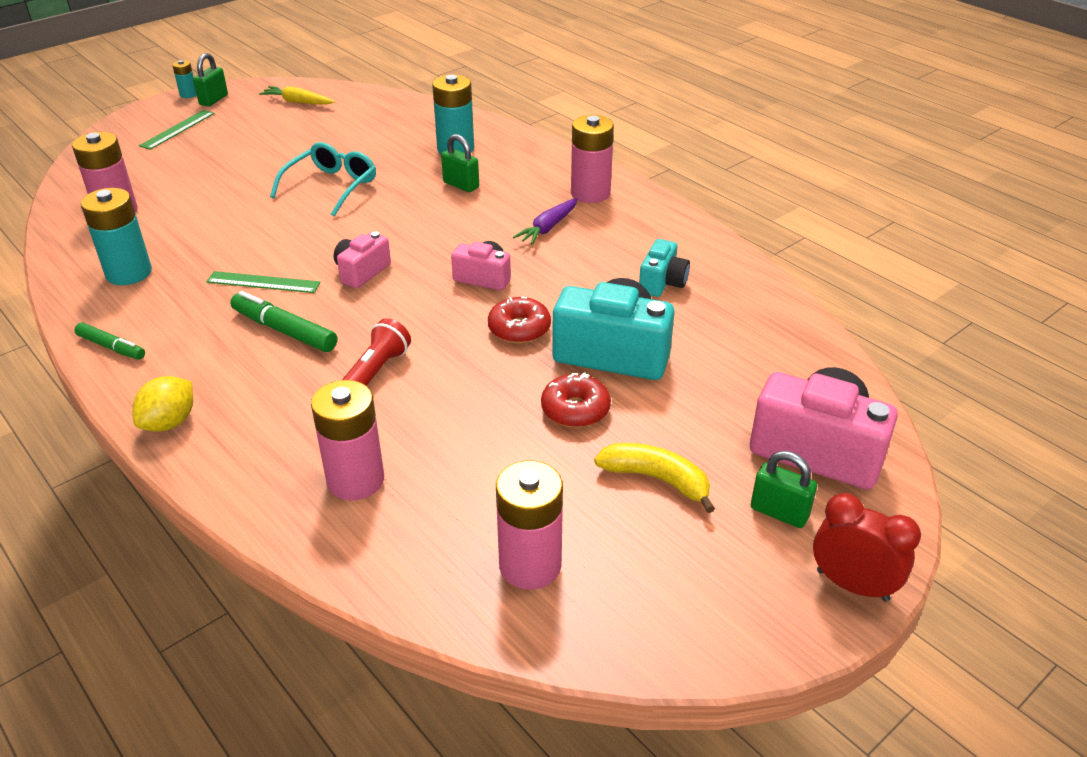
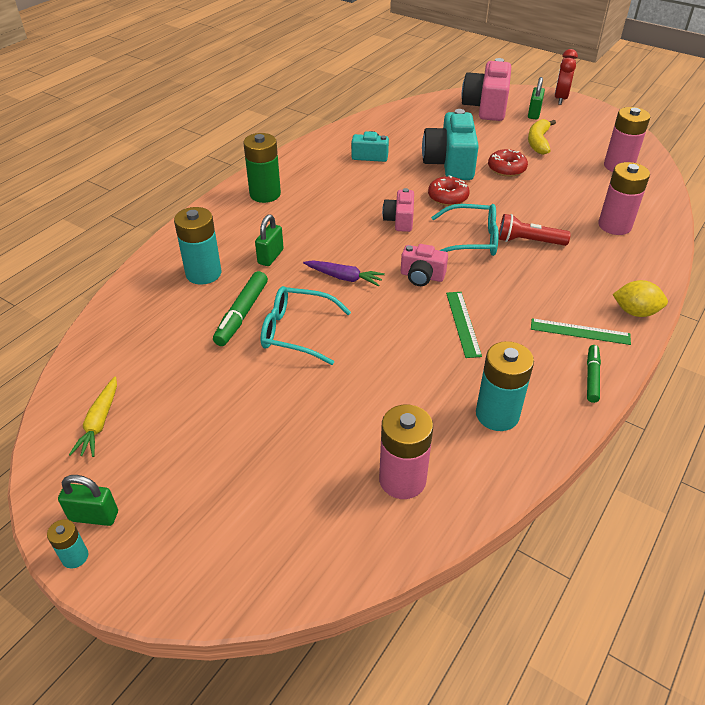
camera: 105 degrees left, 5 degrees up
green ruler [139,110,214,150] -> green ruler moved to [531,318,631,345]
green marker [230,291,337,352] -> green marker moved to [213,271,268,346]
purple carrot [513,198,578,245] -> purple carrot moved to [303,260,385,286]
pink battery [571,115,614,203] -> green battery [243,133,281,203]
none -> turquoise glasses [431,204,498,256]

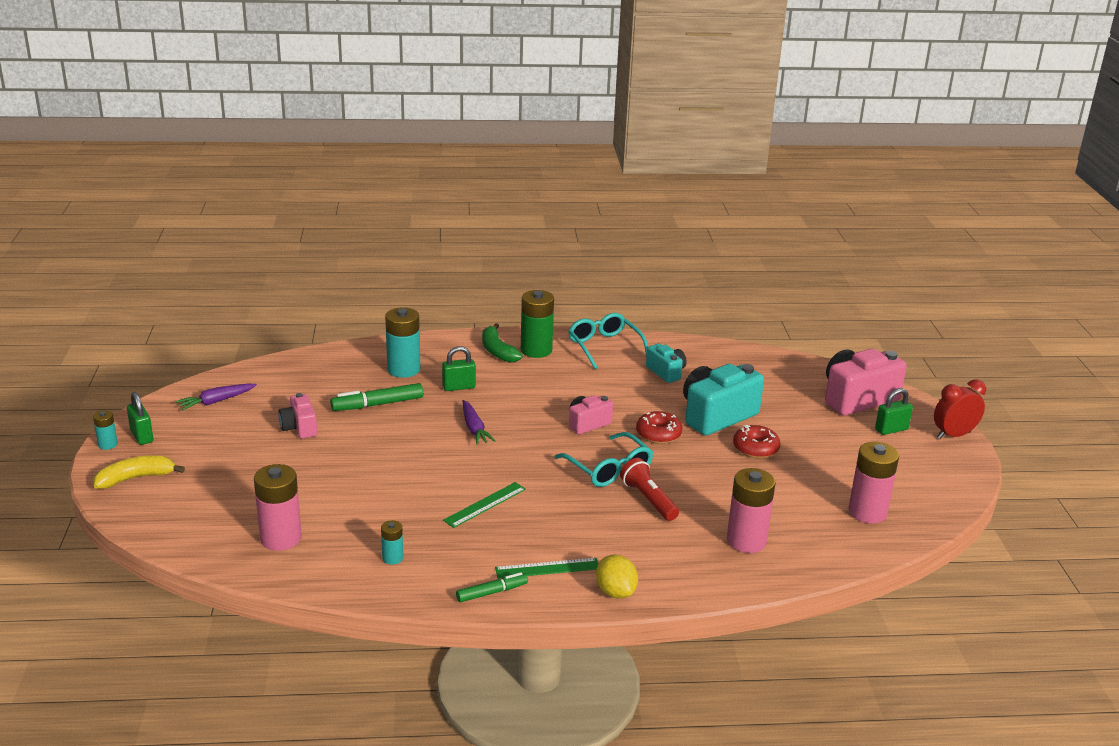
camera: 50 degrees right, 15 degrees down
yellow carrot [69,377,117,457] -> purple carrot [176,384,257,411]
turquoise glasses [261,286,351,365] -> turquoise glasses moved to [568,313,648,369]
pink camera [401,244,448,286] -> pink camera moved to [278,393,317,439]
turquoise battery [476,341,534,431] -> turquoise battery [381,520,403,565], size x0.51
yellow banana [528,119,556,155] -> yellow banana moved to [94,455,185,489]
green ruler [531,318,631,345] -> green ruler turned 75 degrees counterclockwise [495,558,598,579]
none -> green banana [482,323,523,363]

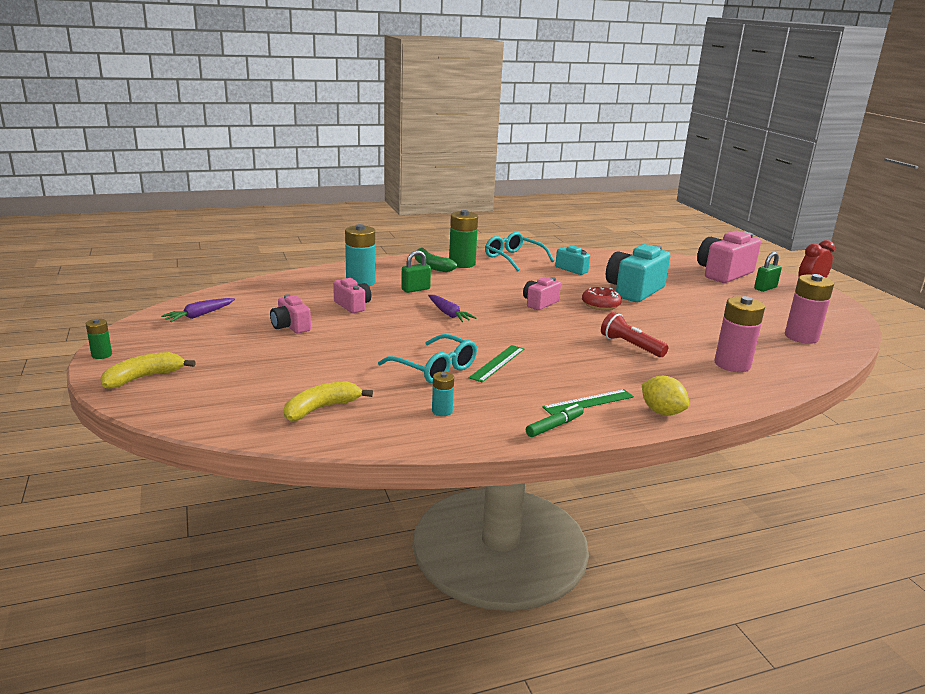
camera: 15 degrees left, 5 degrees down
turquoise battery [93,410,118,450] -> green battery [86,319,112,359]
green padlock [127,392,153,445] -> none
pink battery [254,464,302,551] -> yellow banana [284,381,373,421]
green marker [330,383,423,411] -> pink camera [333,278,371,313]
turquoise glasses [554,432,653,487] -> turquoise glasses moved to [378,334,477,383]
red donut [733,425,780,458] -> none

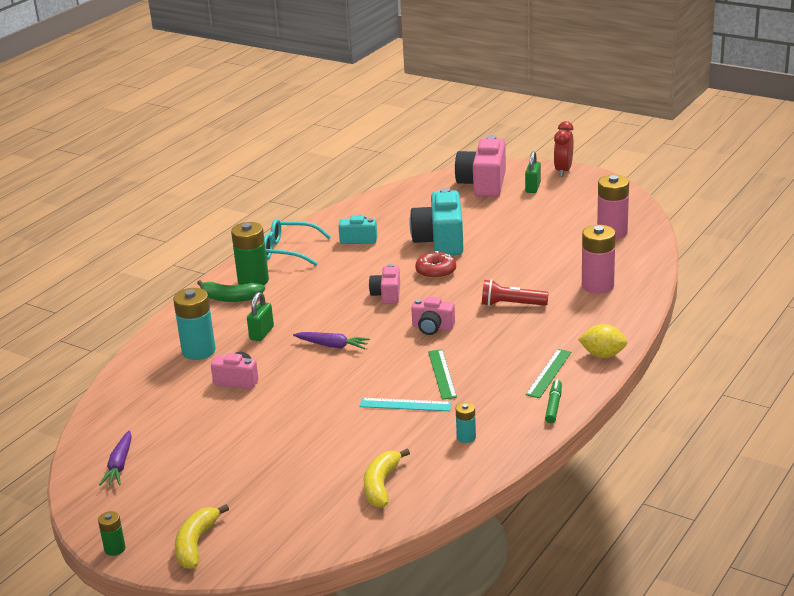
camera: 35 degrees left, 5 degrees up
pink camera [270,294,311,333] -> pink camera moved to [411,297,455,335]
turquoise glasses [378,334,477,383] -> turquoise ruler [359,398,452,411]

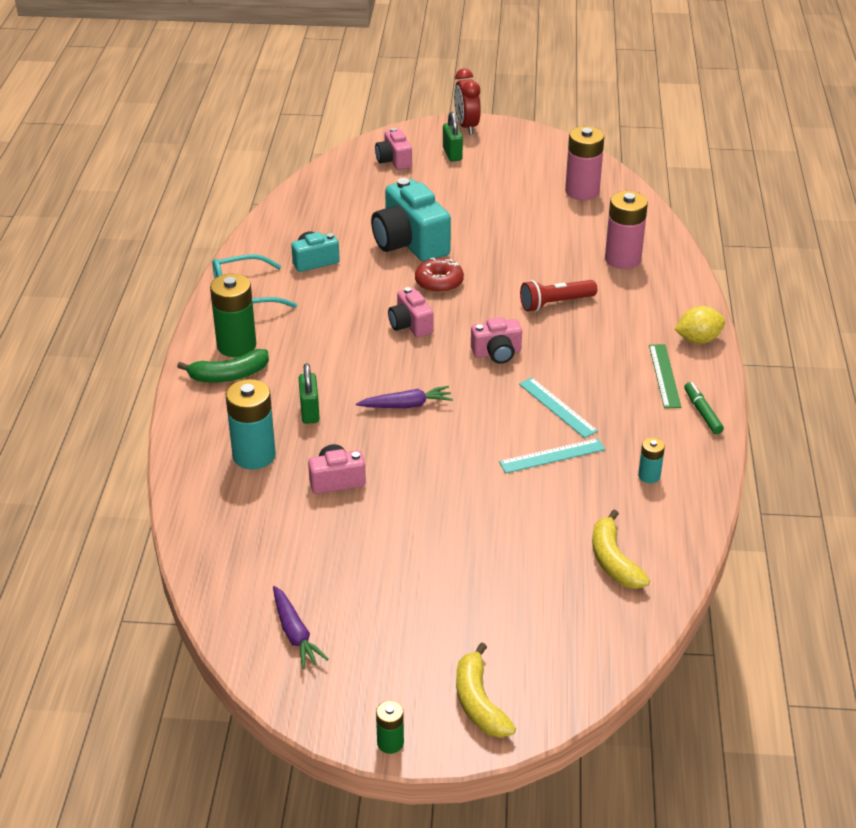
camera: 30 degrees left, 10 degrees up
green ruler [428,350,457,400] -> turquoise ruler [519,377,598,438]
pink camera [455,135,506,197] -> pink camera [375,128,412,170], size x0.55

